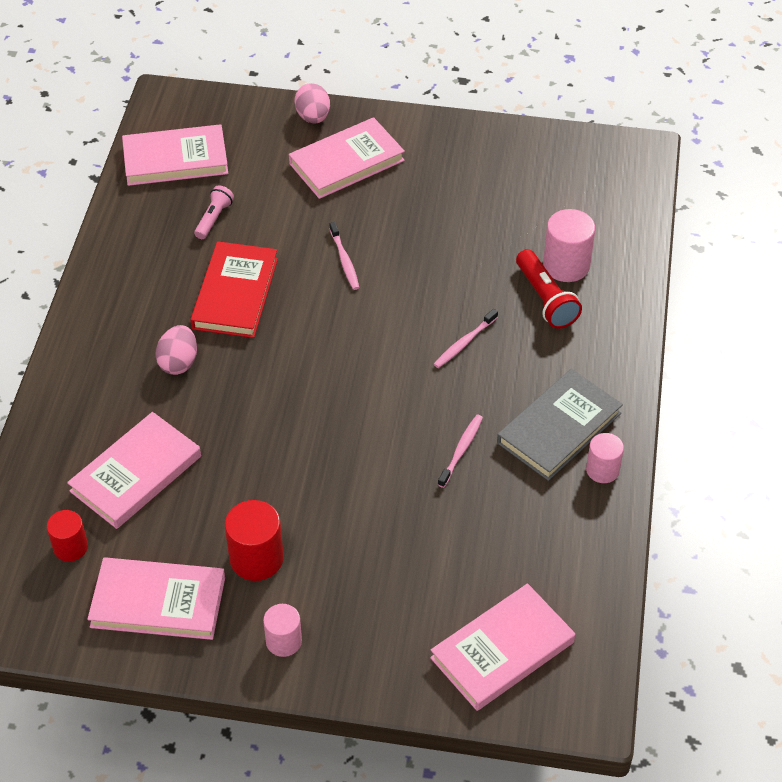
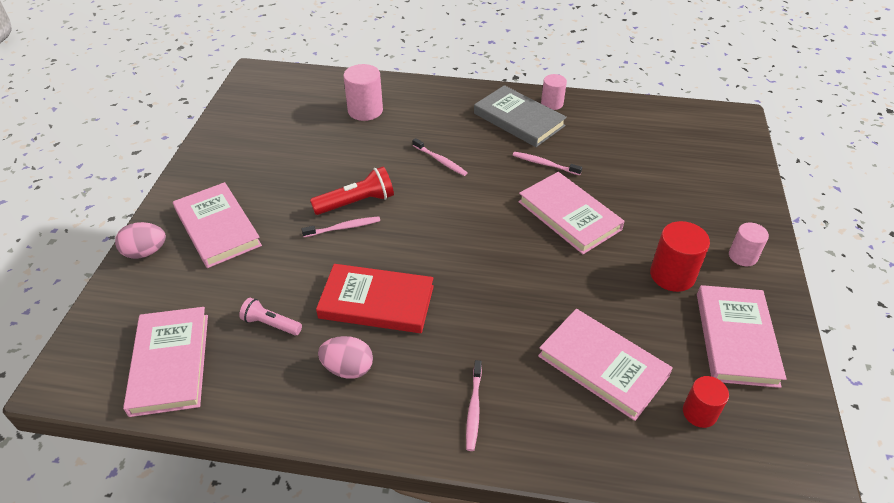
camera: 90 degrees left, 5 degrees down
pink egg [155,325,197,375] -> pink egg moved to [318,336,373,379]
pink book [430,583,575,711] -> pink book moved to [518,172,624,254]
red flashlight [516,249,582,329] -> red flashlight moved to [310,166,394,215]
none -> pink toothbrush [466,360,482,451]

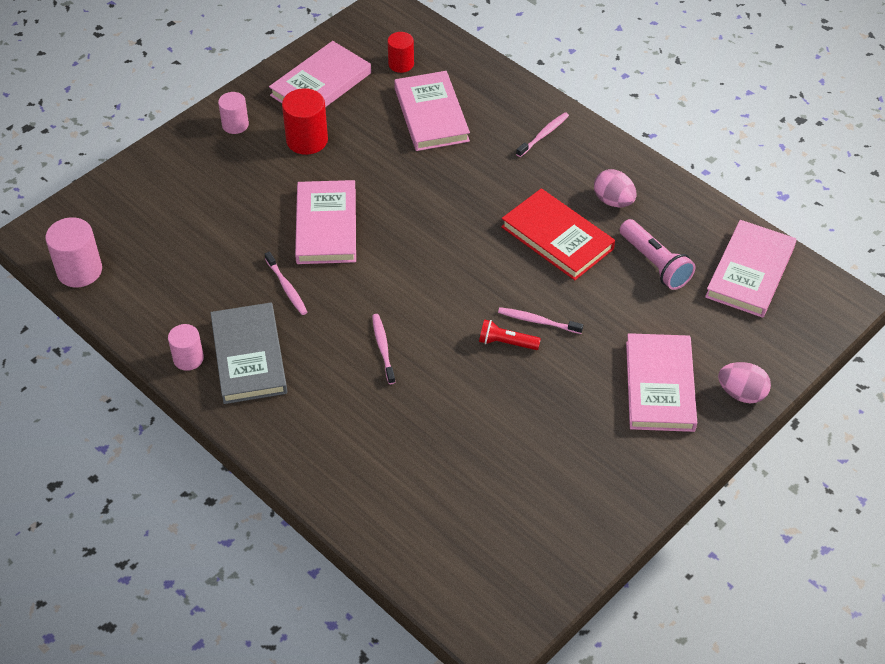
camera: 145 degrees left, 5 degrees up
pink flashlight [239,298,302,335] -> pink flashlight [620,219,695,290], size x1.55
red flashlight [310,166,394,215] -> red flashlight [479,319,541,350], size x0.65
pink cylinder [343,64,383,121] -> pink cylinder moved to [45,217,102,288]

